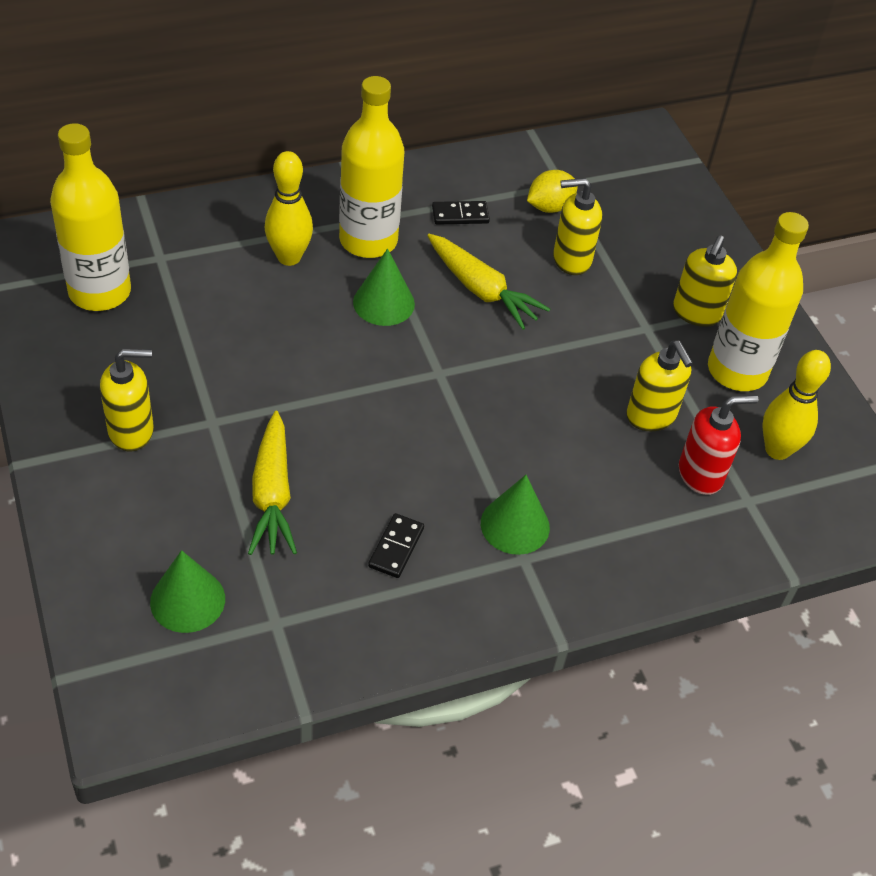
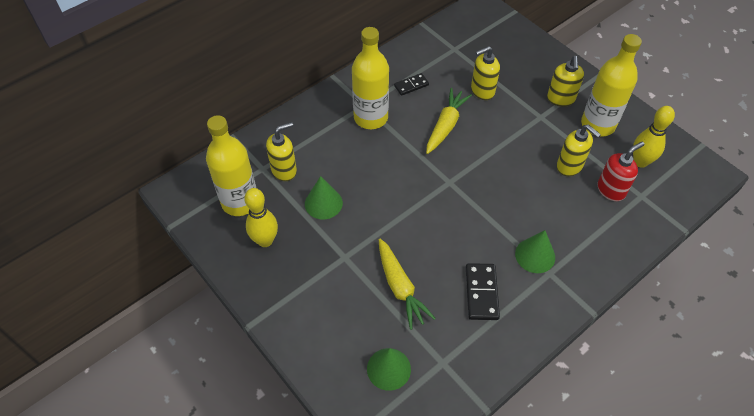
camera: 15 degrees left, 5 degrees up
yellow soap dispenser [100,349,154,451] -> yellow soap dispenser moved to [266,122,297,181]
yellow bowling pin [265,151,313,266] -> yellow bowling pin moved to [244,188,278,247]
green cone [353,248,415,326] -> green cone moved to [305,176,343,219]
black domino [368,513,424,578] -> black domino [466,263,500,320], size x1.53
yellow carrot [427,234,550,330] -> yellow carrot turned 90 degrees counterclockwise [426,88,472,154]
yellow lemon [527,170,578,213] -> none

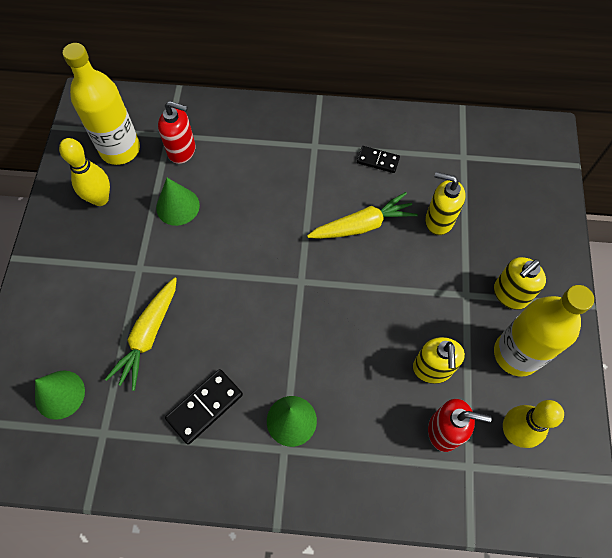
camera: 45 degrees right, 10 degrees up
yellow soap dispenser [266,122,297,181] -> red soap dispenser [158,101,196,164]
yellow bottle [352,27,389,129] -> none

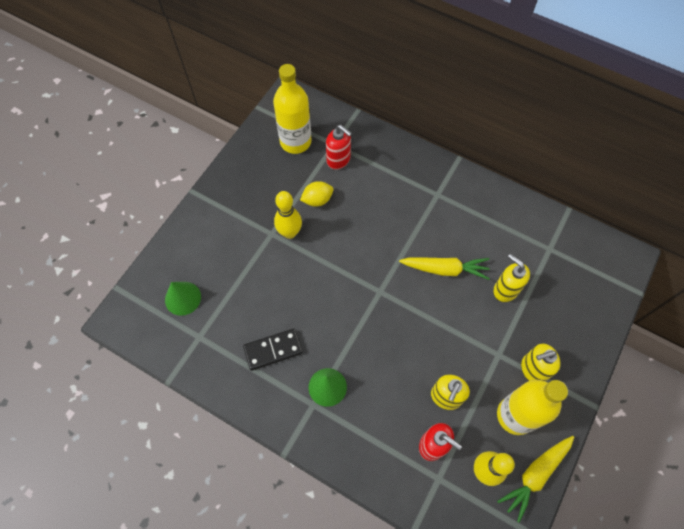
camera: 25 degrees right, 0 degrees up
yellow bowling pin [59,138,110,206] -> yellow bowling pin moved to [274,191,302,239]
yellow carrot [105,277,177,391] -> yellow carrot moved to [497,436,574,523]
green cone [156,178,200,226] -> yellow lemon [300,181,334,207]
black domino [357,146,400,173] -> none

